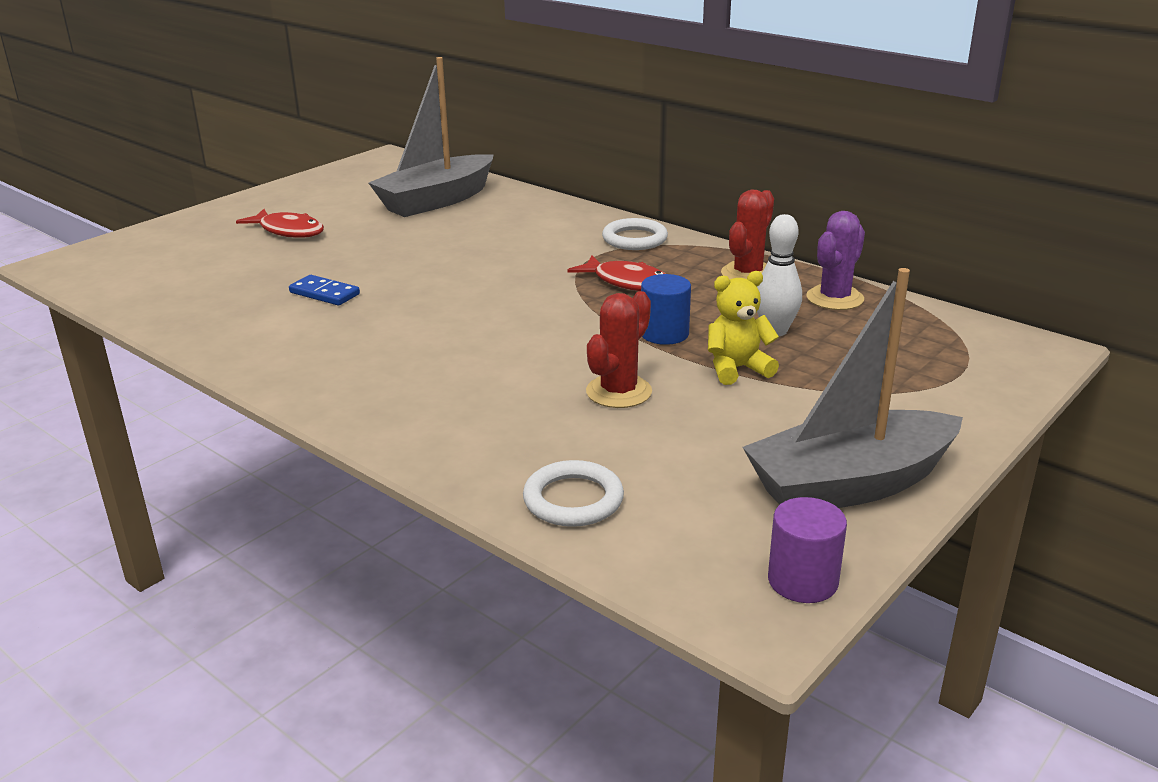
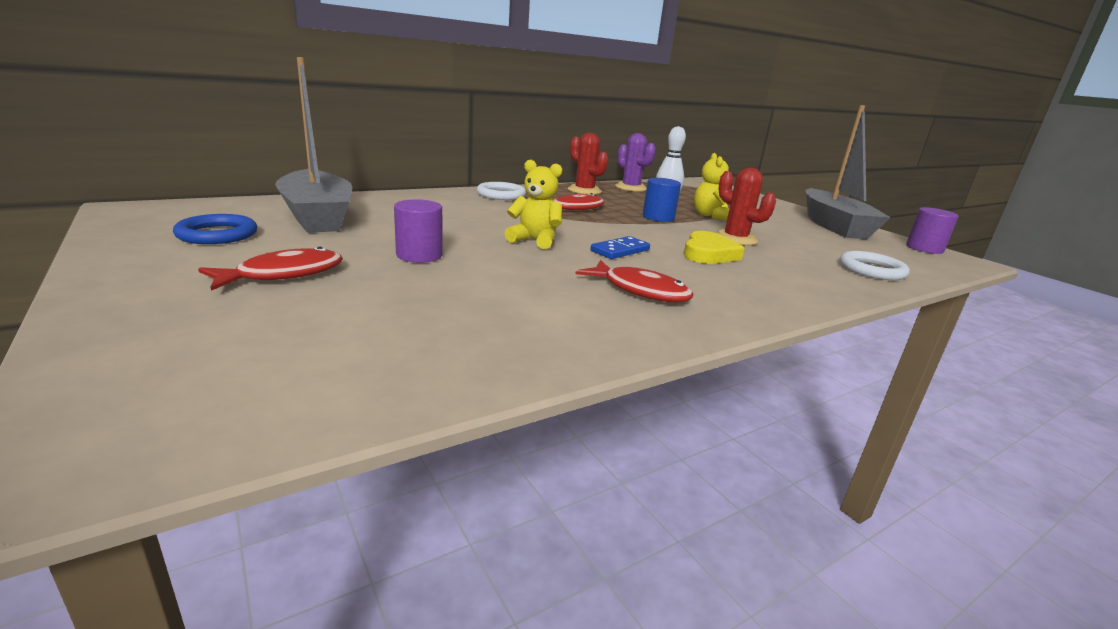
camera: 75 degrees left, 5 degrees down
blue domino [289,275,360,306] -> blue domino moved to [591,236,650,259]
none -> blue ring [173,214,257,244]
none -> purple cylinder [394,199,443,263]
none -> yellow teddy bear [505,160,562,249]
none -> red fish [576,260,694,302]
none -> yellow heart [684,231,744,264]

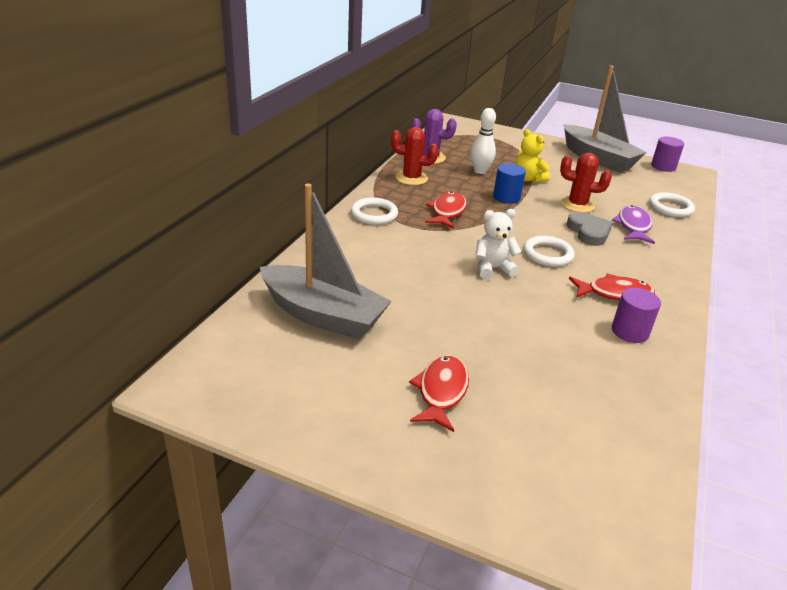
camera: 35 degrees left, 10 degrees up
blue ring [173,214,257,244] -> none
purple cylinder [394,199,443,263] -> purple cylinder moved to [612,288,661,343]
yellow teddy bear [505,160,562,249] -> white teddy bear [475,209,521,280]
blue domino [591,236,650,259] -> white ring [523,236,575,267]
yellow heart [684,231,744,264] -> grey heart [566,212,613,246]
none -> purple fish [612,205,655,244]

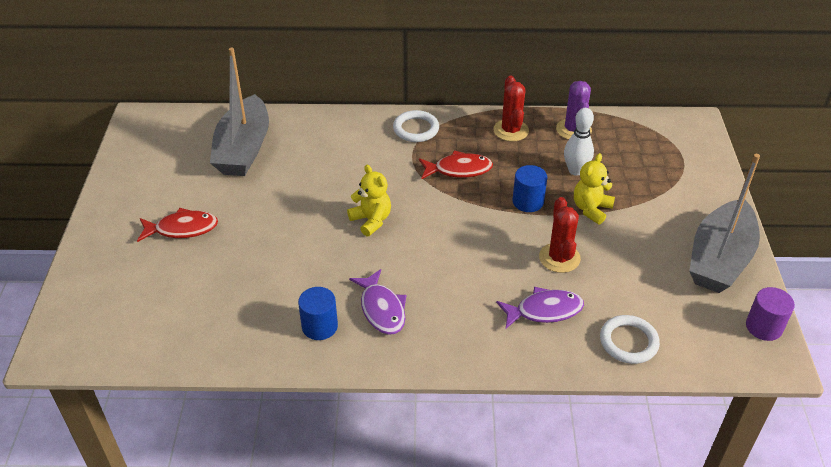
camera: 70 degrees right, 10 degrees up
white teddy bear [475,209,521,280] -> yellow teddy bear [347,165,391,236]
white ring [523,236,575,267] -> none
grey heart [566,212,613,246] -> none
red fish [569,273,655,300] -> purple fish [349,269,406,335]
purple cylinder [612,288,661,343] -> blue cylinder [298,287,338,340]

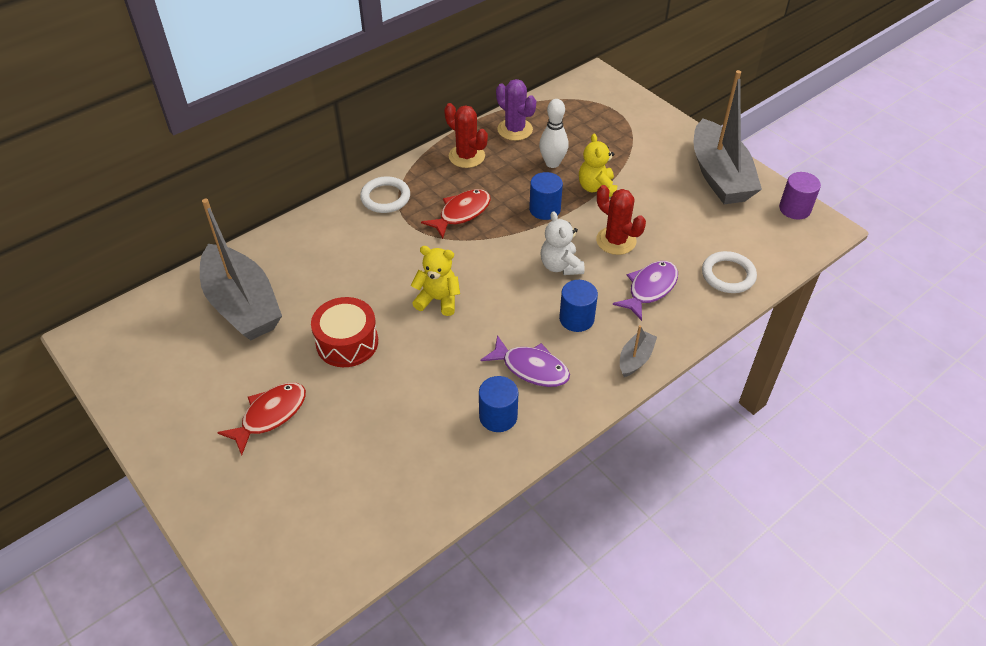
camera: 40 degrees left, 5 degrees up
none -> red drum [311,297,378,367]
none -> white teddy bear [541,211,585,275]
none -> blue cylinder [559,280,598,332]
none -> grey boat [620,325,657,377]

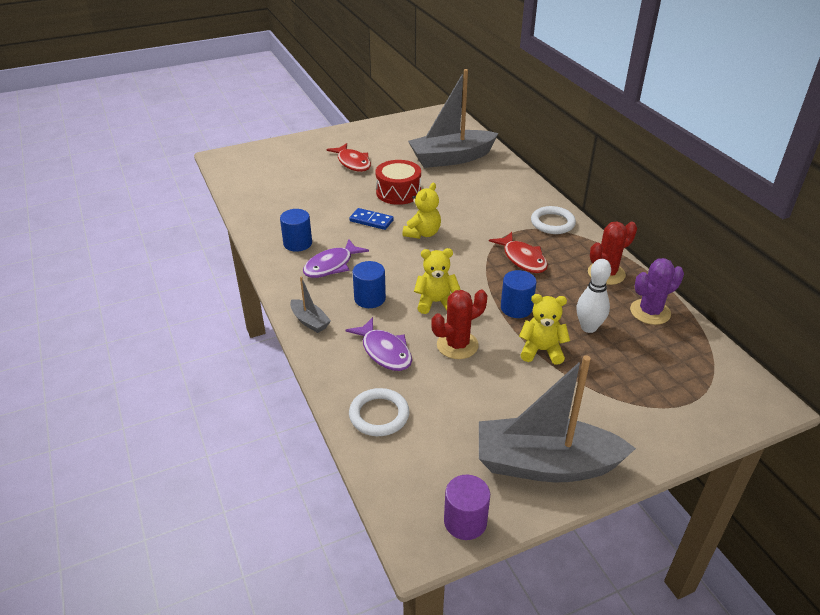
camera: 105 degrees right, 10 degrees down
white teddy bear [541,211,585,275] -> yellow teddy bear [414,248,460,314]
none -> blue domino [349,208,394,230]

